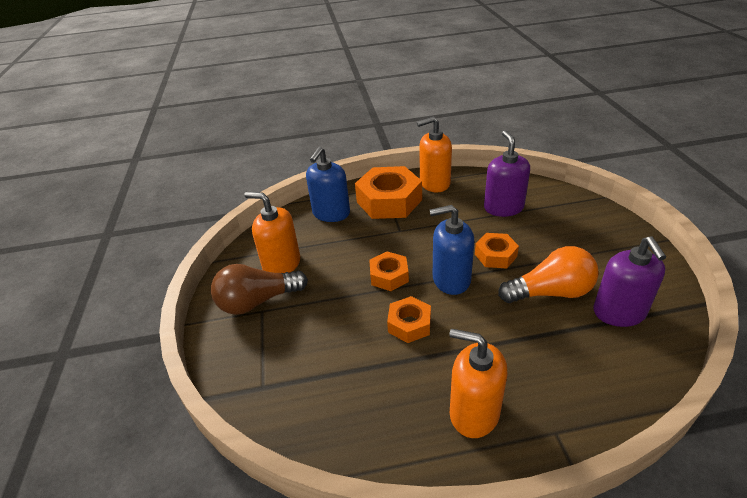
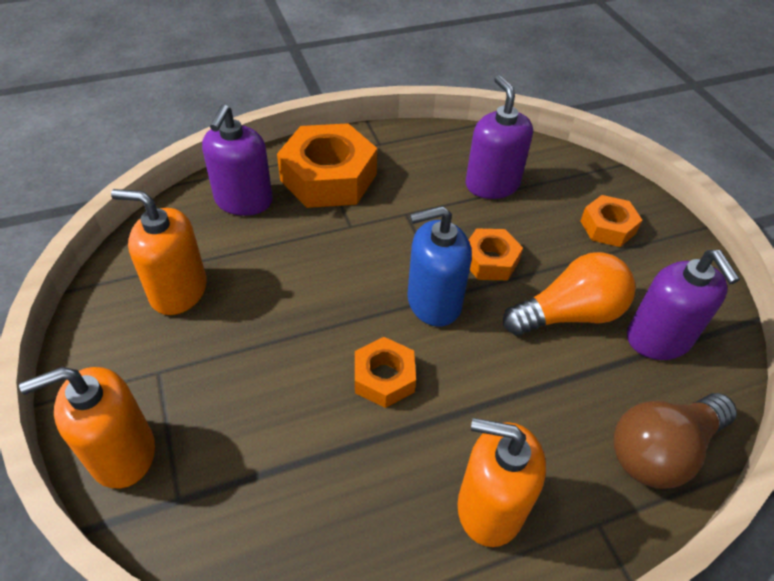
camera: 15 degrees left, 10 degrees up
brown light bulb [211,264,308,315] -> brown light bulb moved to [613,393,737,489]
blue soap dispenser [306,147,350,222] -> purple soap dispenser [202,104,273,216]
orange nut [369,251,409,291] -> orange nut moved to [581,195,642,247]
orange soap dispenser [417,117,452,193] -> orange soap dispenser moved to [19,367,155,488]

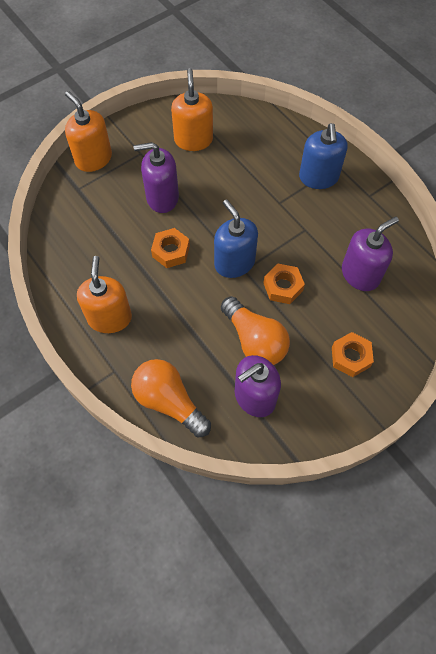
camera: 75 degrees right, 15 degrees up
purple soap dispenser [202,104,273,216] -> purple soap dispenser moved to [133,142,179,213]
orange nut [277,123,377,208] -> blue soap dispenser [299,123,347,189]
brown light bulb [613,393,737,489] -> orange light bulb [131,359,211,437]

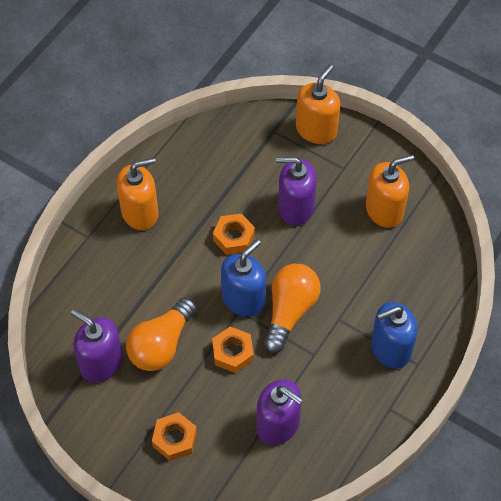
camera: 70 degrees right, 5 degrees down
orange light bulb [131,359,211,437] -> orange light bulb moved to [264,264,321,353]
purple soap dispenser [133,142,179,213] -> purple soap dispenser turned 60 degrees counterclockwise [276,157,317,225]

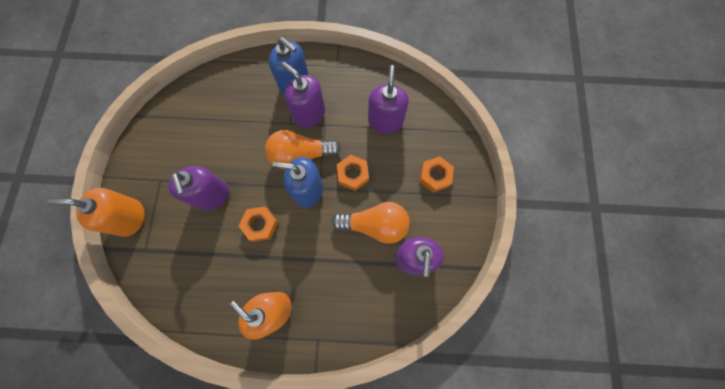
camera: 120 degrees left, 15 degrees up
orange soap dispenser [366,154,414,228] -> none
none -> purple soap dispenser [281,62,325,128]

